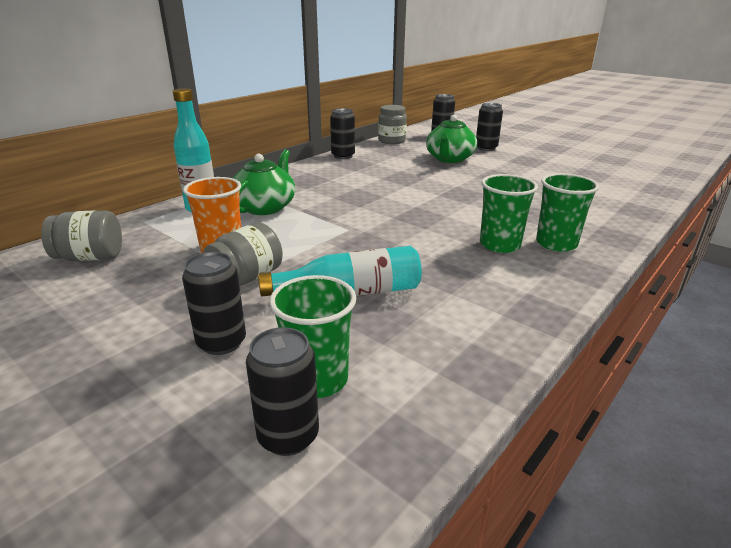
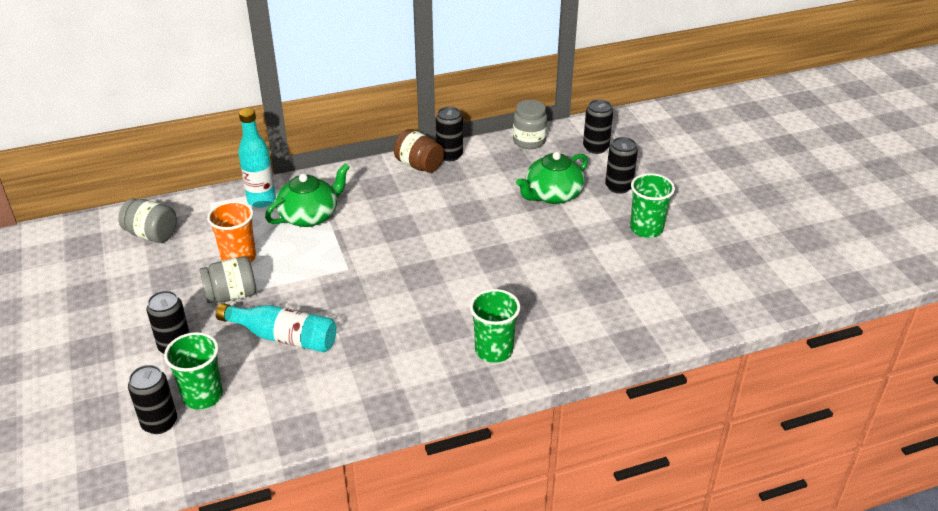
camera: 30 degrees right, 10 degrees up
green cup [480,174,538,253] -> green cup moved to [630,173,675,238]
none -> brown jar [394,129,444,173]

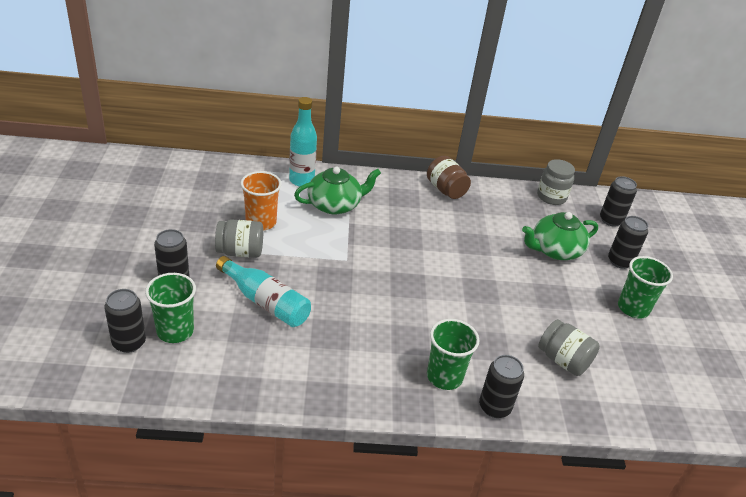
camera: 15 degrees right, 0 degrees up
grey jar [118,198,177,243] -> grey jar moved to [538,319,600,376]
black can [436,107,463,161] -> black can moved to [479,355,524,418]

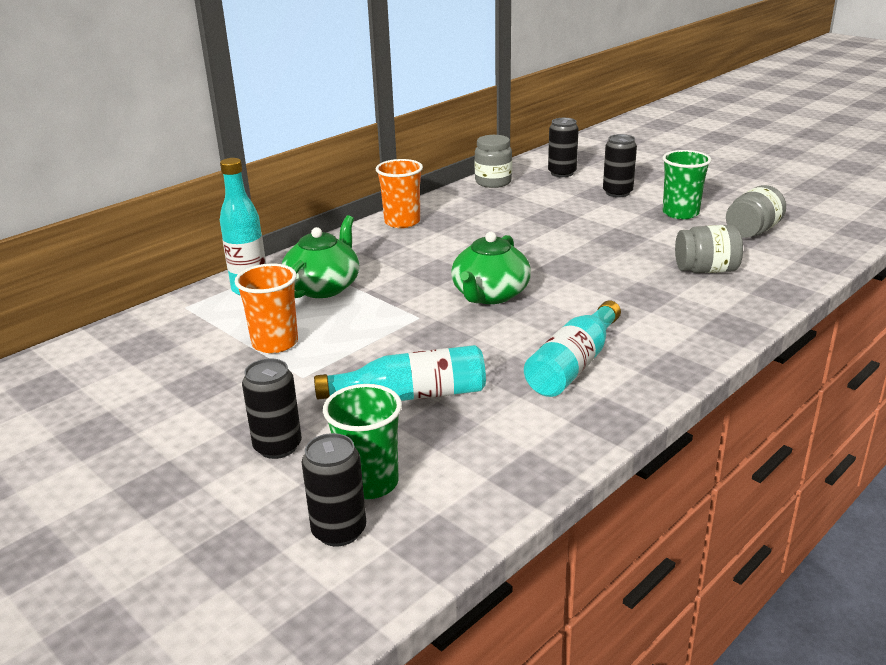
camera: 40 degrees left, 10 degrees down
grey jar [215,219,263,258] -> grey jar moved to [726,185,786,238]
brown jar [427,156,471,199] -> orange cup [376,159,423,228]
green cup [427,319,480,390] -> none
black can [479,355,524,418] -> none
green teapot [522,212,598,260] -> green teapot moved to [451,232,531,304]
none -> turquoise bottle [524,301,621,397]

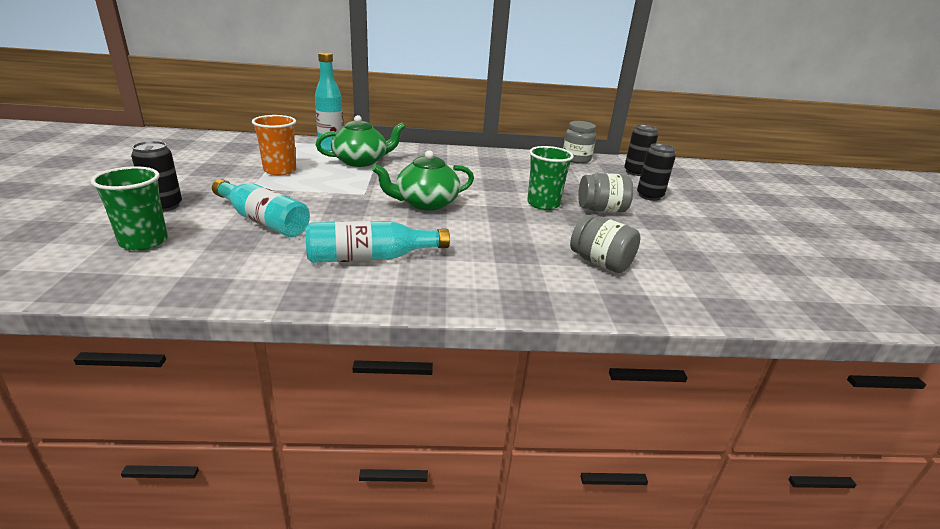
camera: 40 degrees right, 0 degrees up
black can [302,433,366,546] -> none
orange cup [376,159,423,228] -> none
green cup [662,150,711,219] -> green cup moved to [527,146,574,210]
grey jar [726,185,786,238] -> grey jar moved to [578,173,633,212]

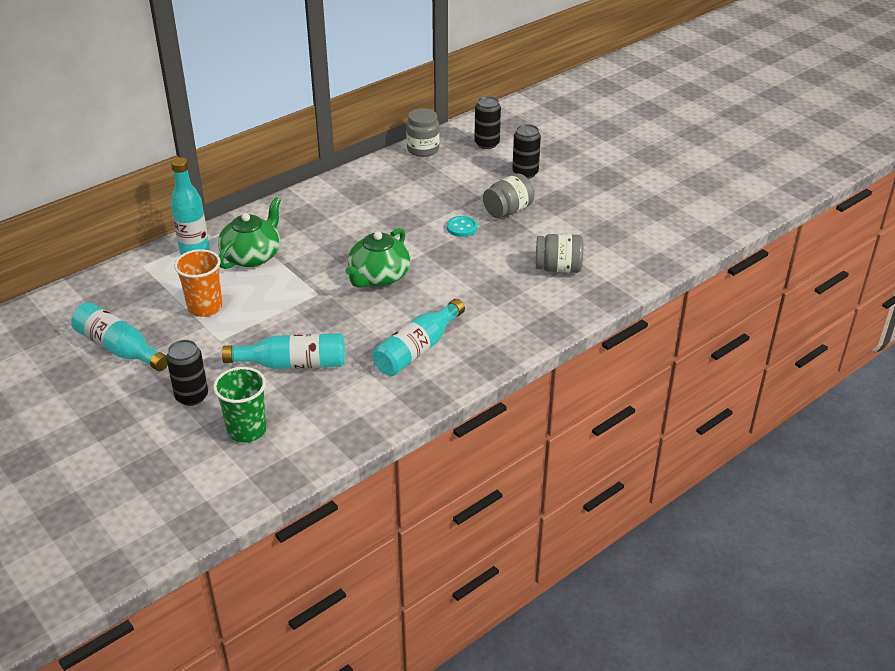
camera: 35 degrees left, 10 degrees up
green cup [527,146,574,210] -> turquoise button [447,216,478,237]
none -> turquoise bottle [71,302,168,371]

